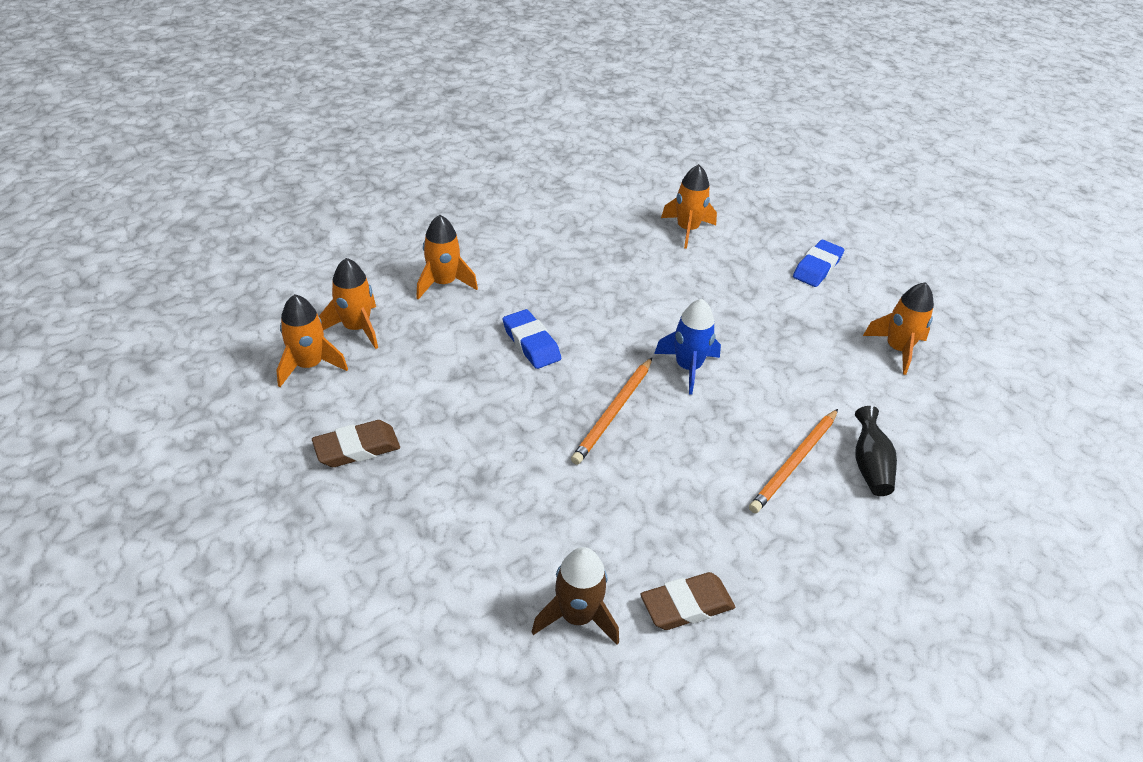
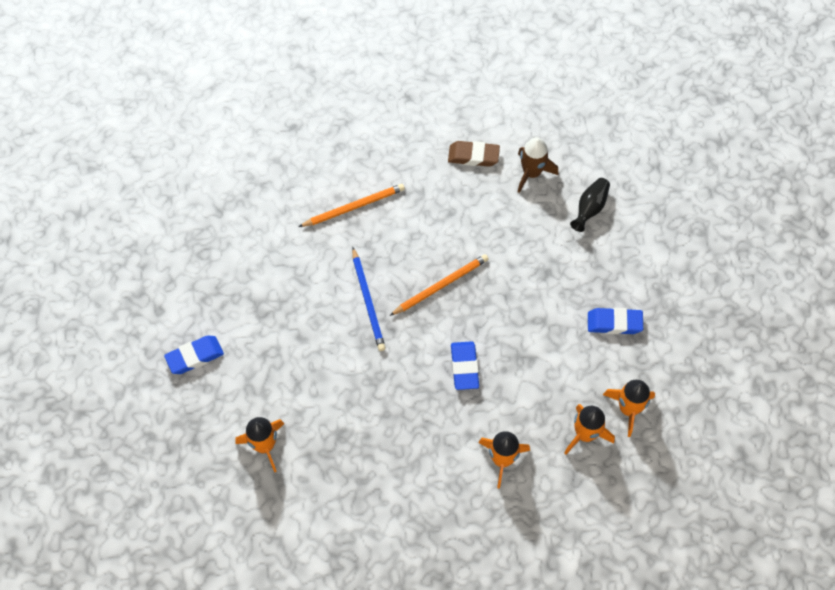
camera: 150 degrees left, 20 degrees up
brown eraser [312,420,400,467] -> blue eraser [588,308,643,334]
blue rocket [654,299,721,395] -> blue pencil [352,248,386,351]
black vase [855,406,897,496] -> black vase moved to [570,178,610,232]
orange rocket [863,282,934,375] -> none

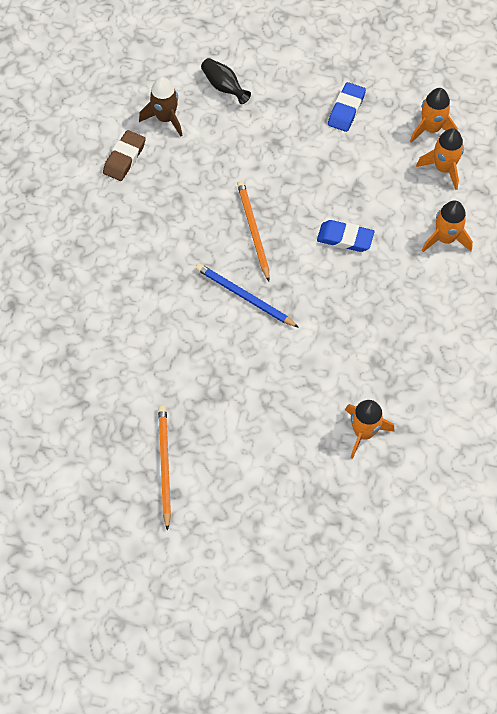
camera: 70 degrees left, 0 degrees up
blue eraser [164,336,224,374] -> none
orange pencil [299,184,405,227] -> orange pencil moved to [158,406,171,531]
blue pencil [352,248,386,351] -> blue pencil turned 150 degrees counterclockwise [196,263,299,328]

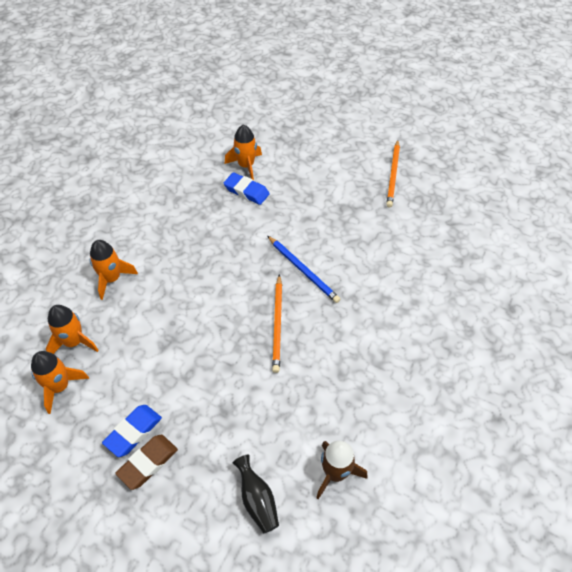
camera: 165 degrees left, 10 degrees down
brown eraser [103,130,146,181] -> brown eraser moved to [115,435,178,490]
blue eraser [317,220,374,252] -> blue eraser moved to [224,172,270,205]

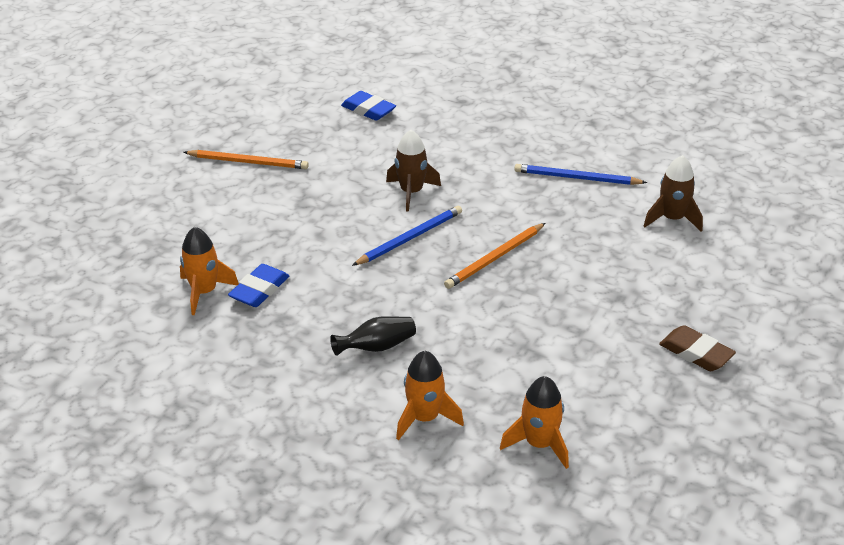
camera: 90 degrees left, 15 degrees down
orange rocket [31,351,89,414] -> none
blue eraser [102,405,162,457] -> blue eraser moved to [341,91,396,121]
black vase [233,455,279,533] -> black vase moved to [330,316,416,356]
orange pencil [272,274,282,373] -> orange pencil turned 135 degrees clockwise [444,223,545,289]
none -> brown rocket [386,130,441,212]
none -> blue pencil [514,164,647,185]

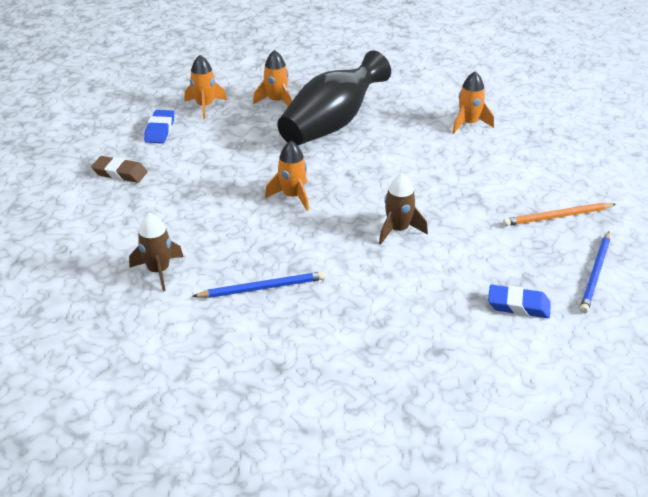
camera: 155 degrees right, 0 degrees up
blue eraser [228,264,289,307] -> blue eraser moved to [144,110,174,143]
black vase [330,316,416,356] -> black vase [277,50,391,145], size x2.44
blue pencil [352,206,462,266] -> blue pencil moved to [580,232,610,313]
orange pencil [444,223,545,289] -> orange rocket [265,141,309,211]

